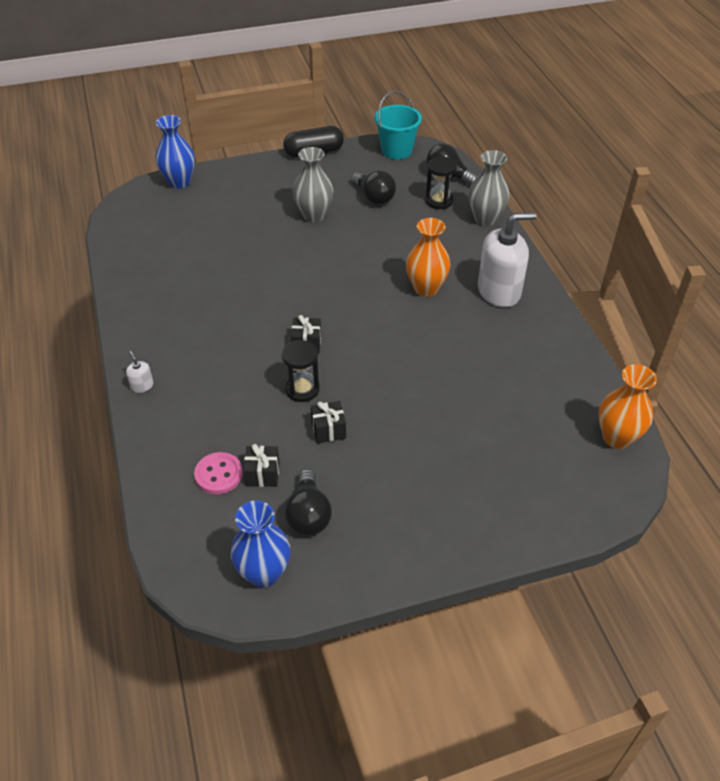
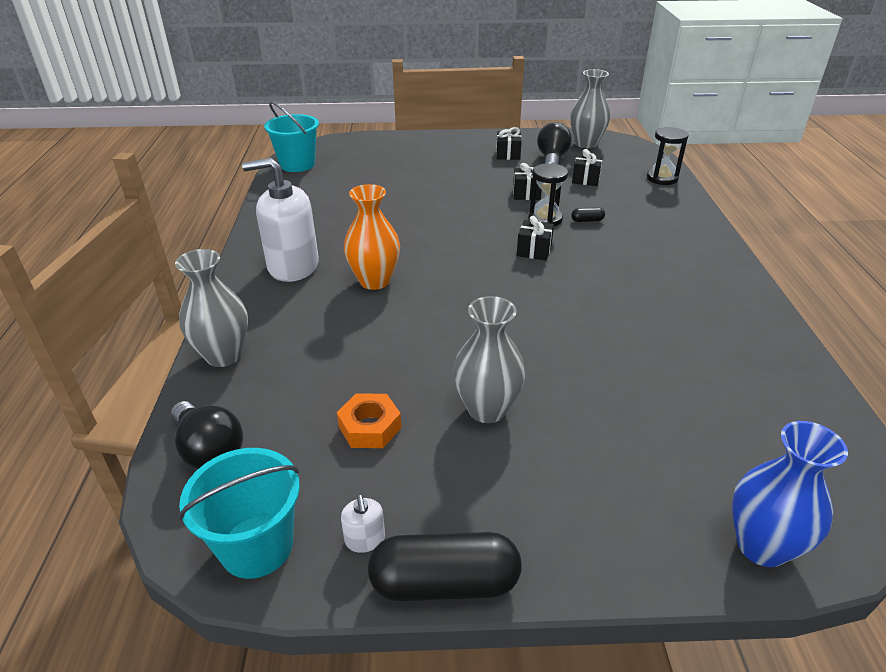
camera: 165 degrees left, 10 degrees down
white soap dispenser [126,351,153,393] -> white soap dispenser moved to [341,495,385,553]
pink button [194,452,243,494] -> none
blue vase [231,501,291,588] -> grey vase [570,69,610,148]
black light bulb [351,171,396,205] -> orange nut [337,393,401,448]
black hourglass [425,156,457,209] -> black hourglass moved to [647,127,688,185]
orange vase [598,364,657,449] -> turquoise bucket [264,102,319,172]
none -> black gift [496,127,522,160]
none -> black capsule [571,207,605,222]

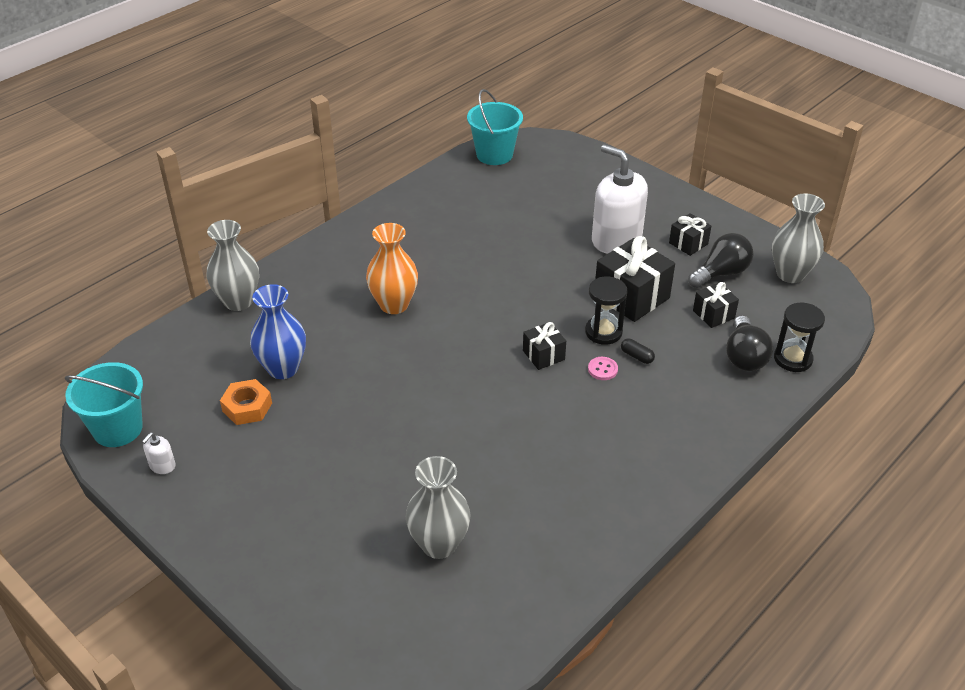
camera: 45 degrees right, 5 degrees up
black light bulb [171,401,243,469] -> black light bulb moved to [726,315,773,371]
white soap dispenser [242,158,319,282] -> white soap dispenser moved to [592,144,648,254]
black capsule [368,532,521,601] -> none
grey vase [453,296,526,423] -> grey vase moved to [406,456,471,559]
black gift [513,163,542,200] -> black gift [595,236,675,322], size x1.84
blue vase [732,421,848,567] -> blue vase moved to [250,284,306,379]
none -> pink button [588,357,618,380]

